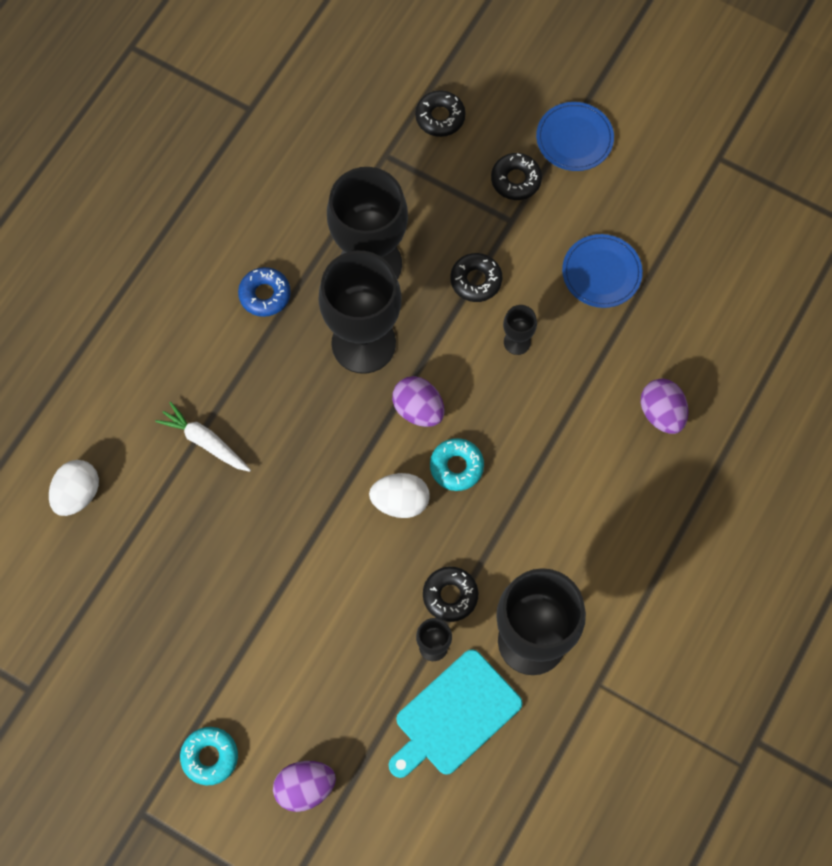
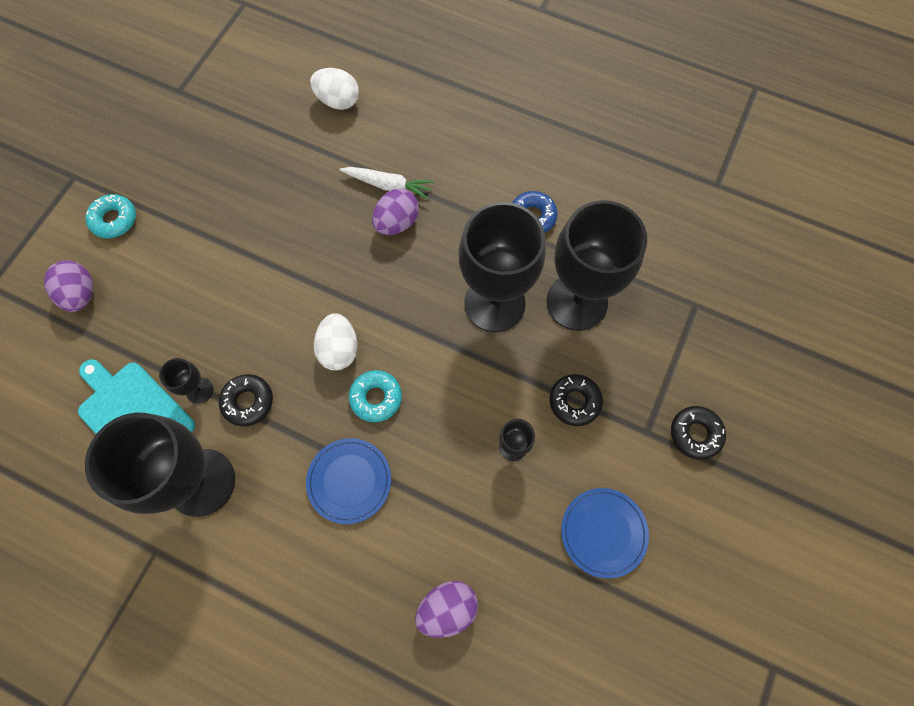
camera: 85 degrees right, 0 degrees up
white carrot [156,402,251,472] -> white carrot turned 75 degrees clockwise [339,167,434,200]
purple egg [392,376,445,427] -> purple egg moved to [372,189,419,235]
black donut [415,90,466,137] -> none
blue plate [536,102,614,171] -> blue plate moved to [306,438,391,524]

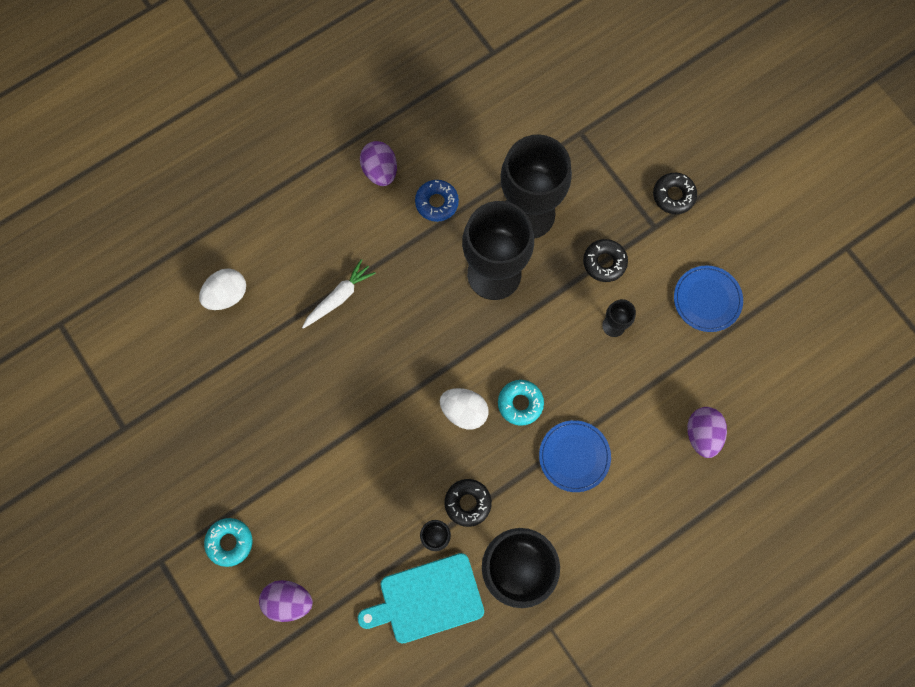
camera: 60 degrees left, 5 degrees up
purple egg [372,189,419,235] -> purple egg moved to [360,141,397,186]

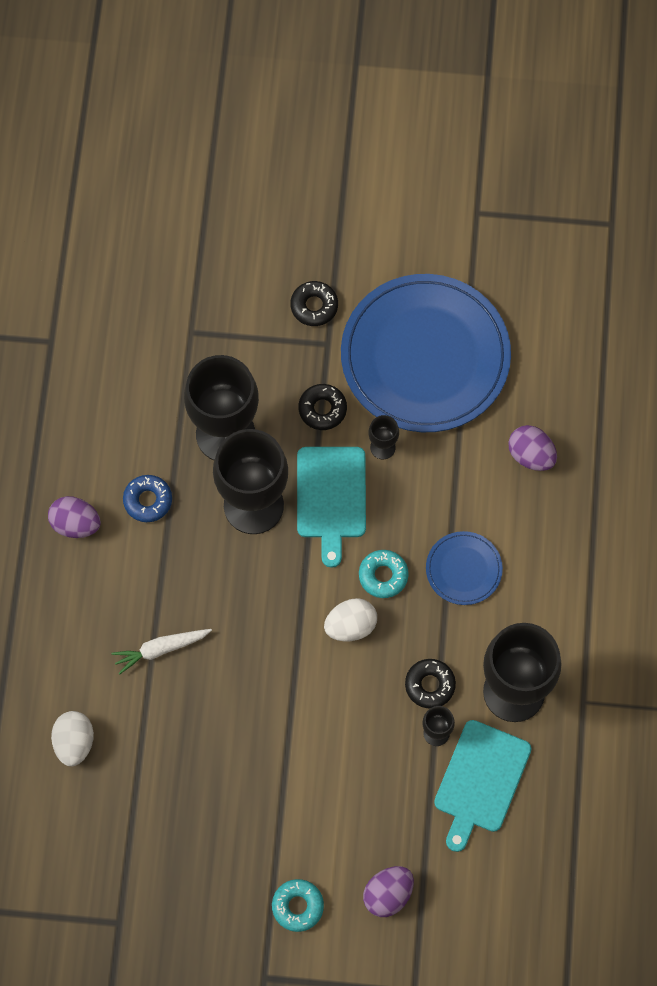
camera: 50 degrees left, 5 degrees down
white carrot [302,259,376,329] -> white carrot turned 105 degrees counterclockwise [111,629,212,675]
blue plate [674,265,743,332] -> blue plate [341,274,511,432], size x2.28
none -> turquoise cutting board [297,447,366,568]

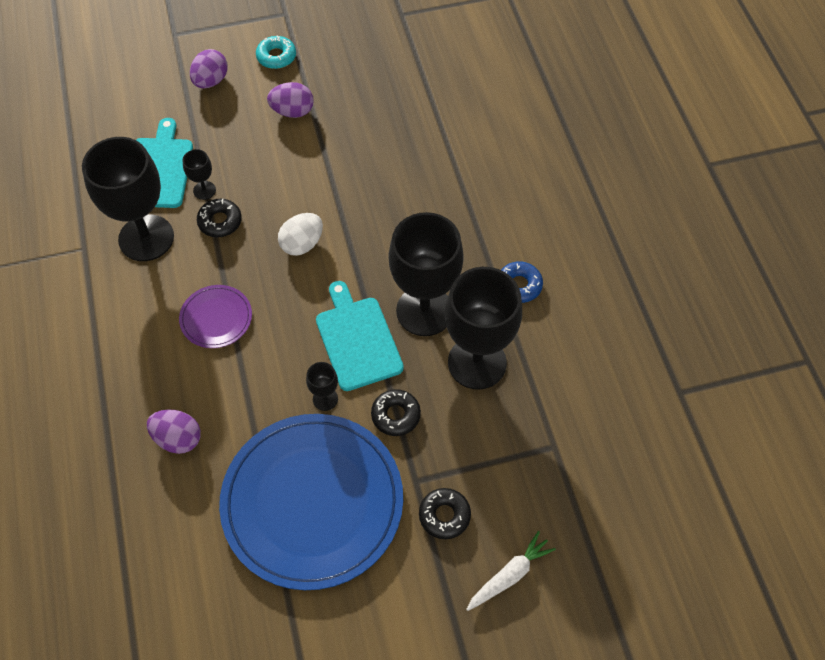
camera: 160 degrees right, 10 degrees down
purple egg [48,496,101,538] -> purple egg moved to [267,82,314,118]
white egg [51,711,94,766] -> none
white carrot [111,629,212,675] -> white carrot moved to [466,531,556,611]
turquoise donut [359,550,409,598] -> none
blue plate [426,531,503,605] -> purple plate [179,285,252,348]

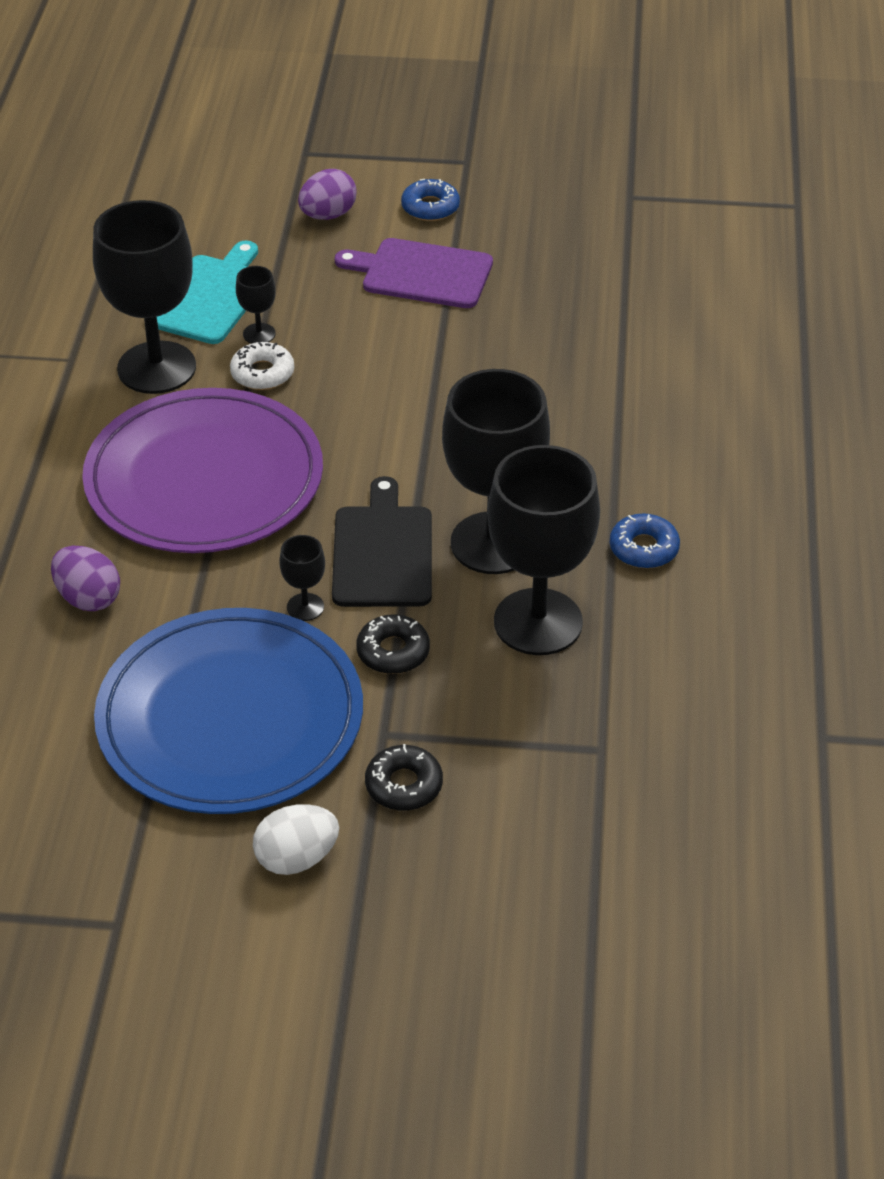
camera: 20 degrees right, 15 degrees down
purple plate [179,285,252,348] -> purple plate [82,388,323,553], size x2.28
black donut [197,199,242,237] -> white donut [230,342,294,390]
turquoise donut [256,35,296,69] -> blue donut [401,179,460,221]
purple egg [267,82,314,118] -> purple cutting board [335,238,493,308]
white egg [278,213,323,256] -> white egg moved to [253,804,339,875]
turquoise cutting board [316,281,404,391] -> black cutting board [332,476,432,607]
white carrot [466,531,556,611] -> none

